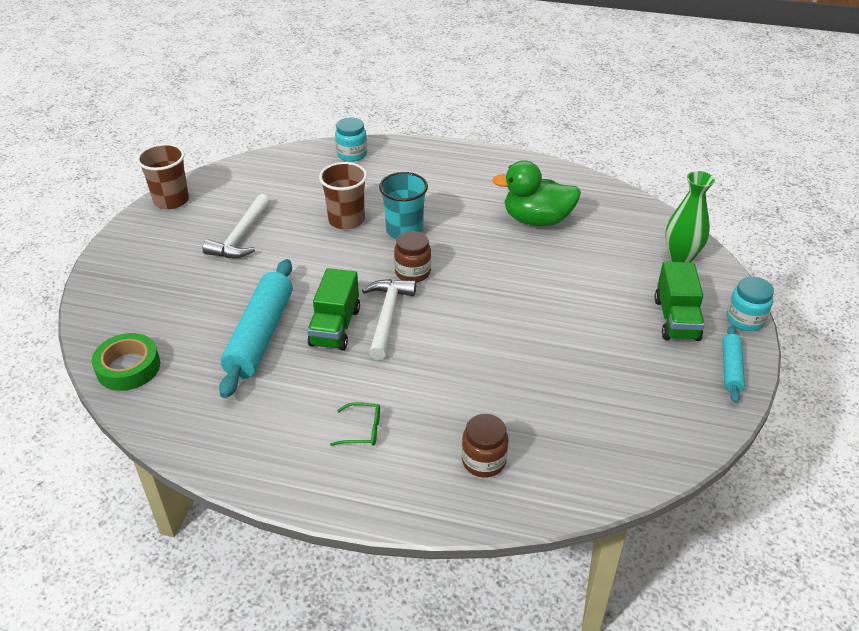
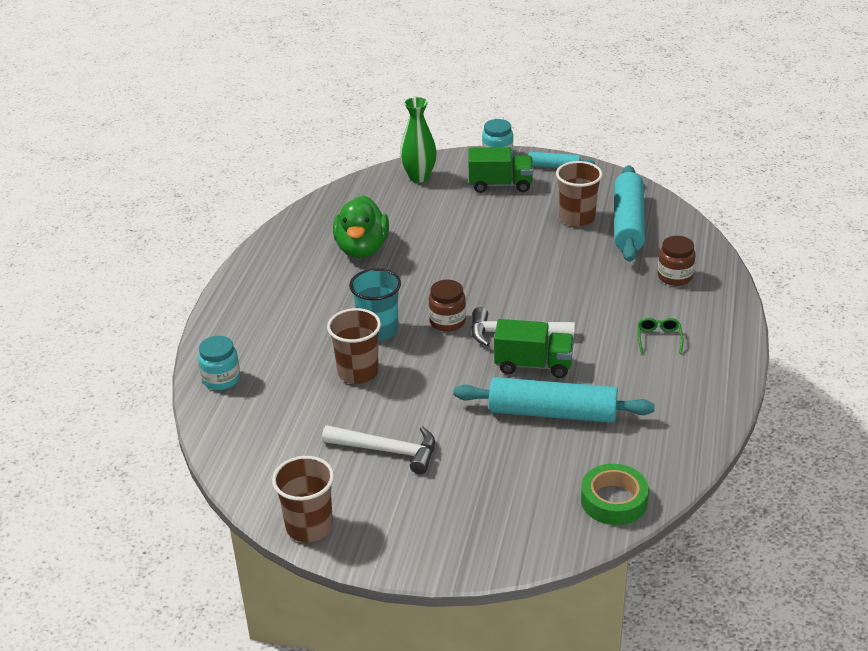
camera: 90 degrees left, 5 degrees down
none -> brown cup [556,161,603,227]
none -> turquoise rolling pin [614,165,645,262]

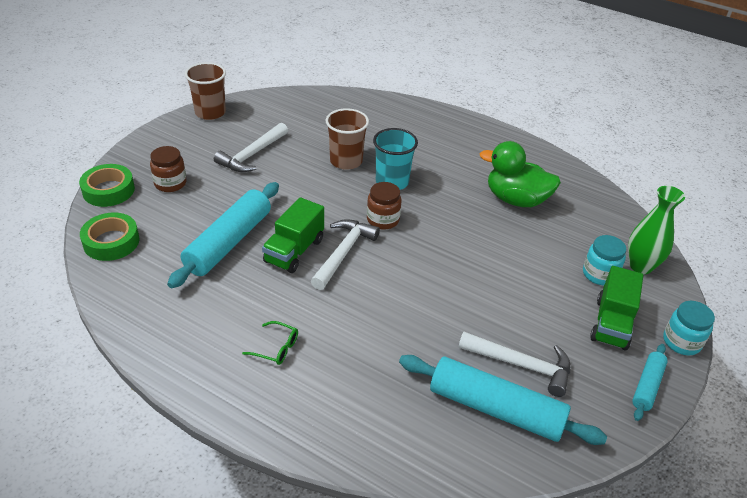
camera: 105 degrees right, 5 degrees up
turquoise jar [198,336,240,390] -> turquoise jar moved to [583,235,626,285]
brown cup [556,161,603,227] -> white hammer [459,332,570,397]
brown jar [658,236,695,286] -> brown jar moved to [150,146,187,192]
none -> green tape [79,164,135,207]

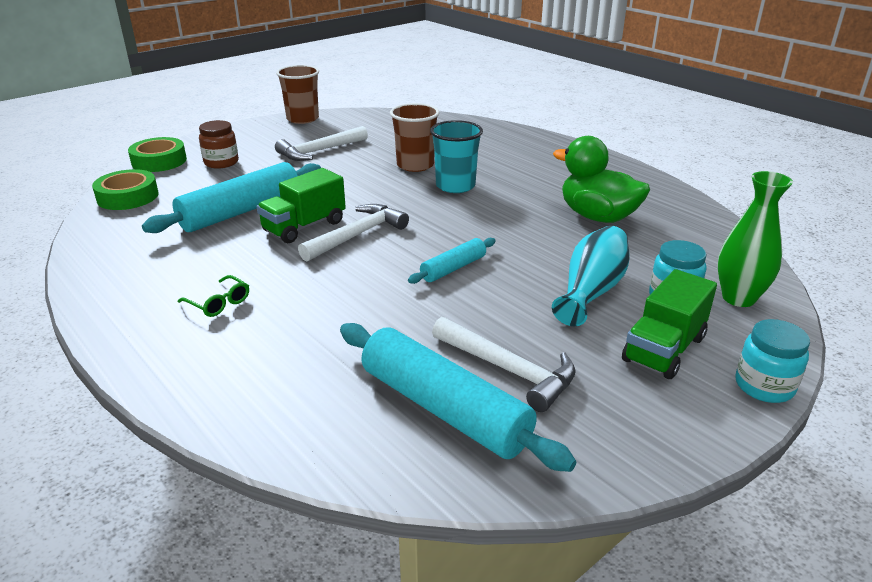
camera: 20 degrees right, 10 degrees down
brown jar [367,182,402,230] -> none
turquoise rolling pin [632,344,668,421] -> turquoise rolling pin moved to [408,238,496,284]
none -> turquoise vase [552,226,629,326]

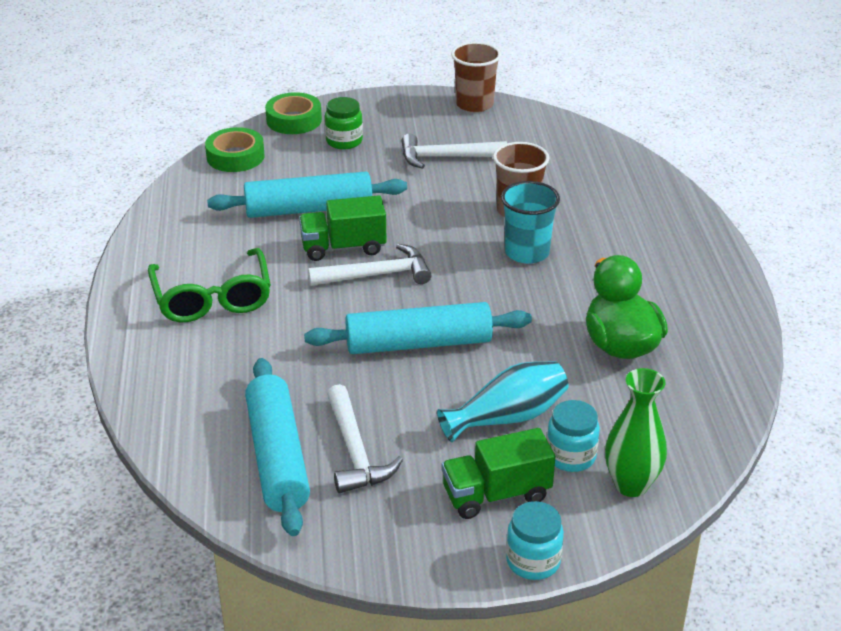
camera: 35 degrees right, 5 degrees up
green glasses [178,275,249,317] -> green glasses [148,248,271,323], size x2.24
brown jar [199,120,239,169] -> green jar [325,97,363,149]
turquoise rolling pin [408,238,496,284] -> turquoise rolling pin [304,302,532,354], size x1.92

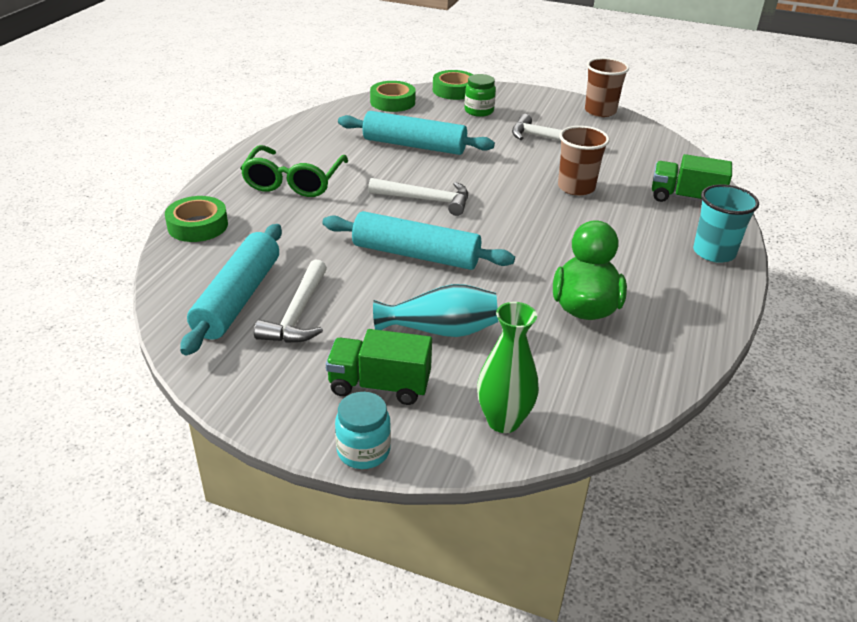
camera: 25 degrees right, 0 degrees up
green truck [299,195,387,261] -> green truck moved to [652,154,732,202]
turquoise cup [501,181,560,264] -> turquoise cup moved to [693,184,759,263]
turquoise jar [547,400,600,472] -> none
none -> green tape [165,196,228,242]

